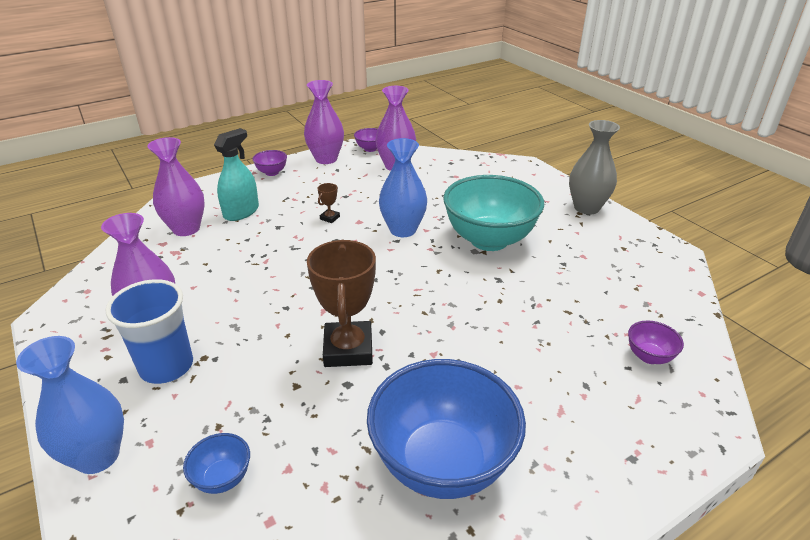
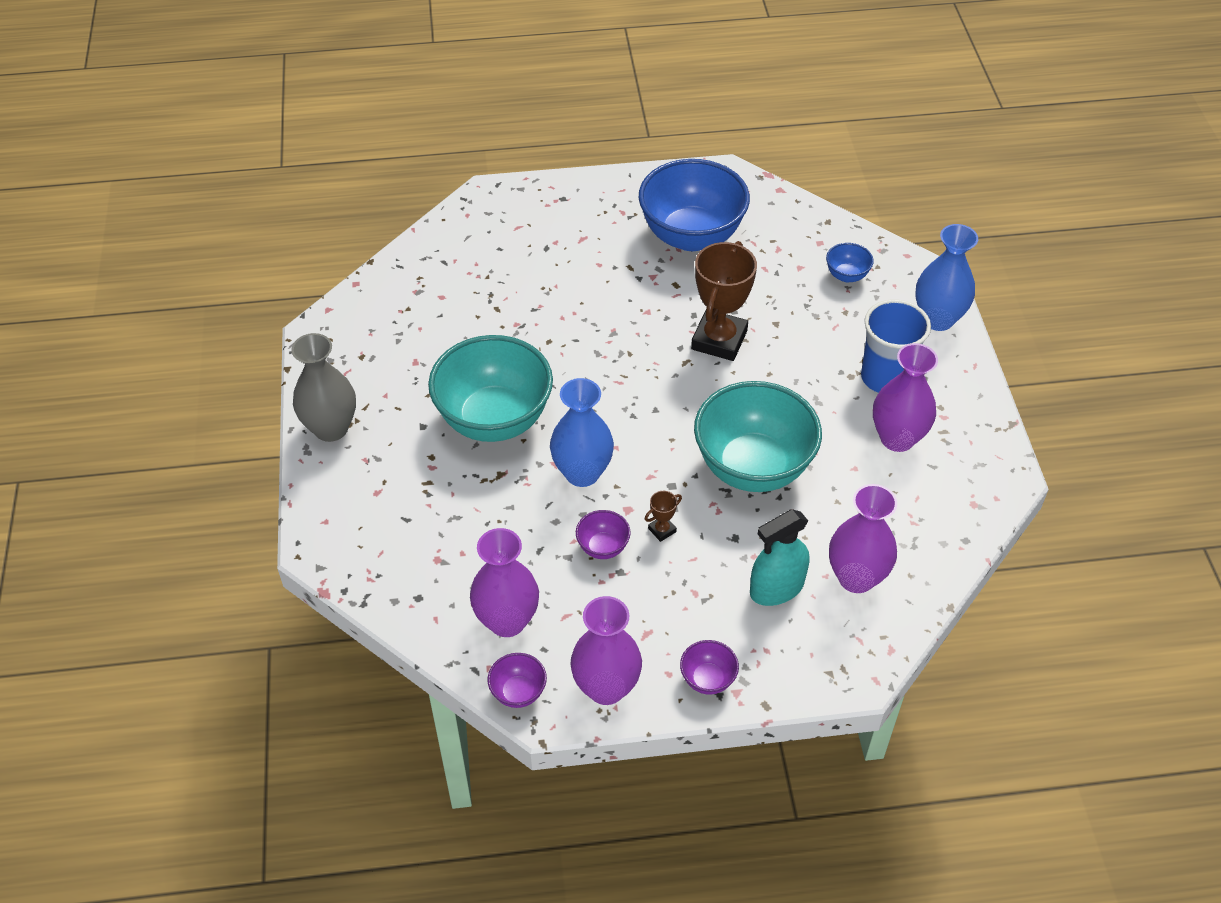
camera: 155 degrees left, 15 degrees up
purple bowl [628,320,684,364] -> purple bowl moved to [576,510,631,559]
none -> turquoise bowl [694,381,822,492]

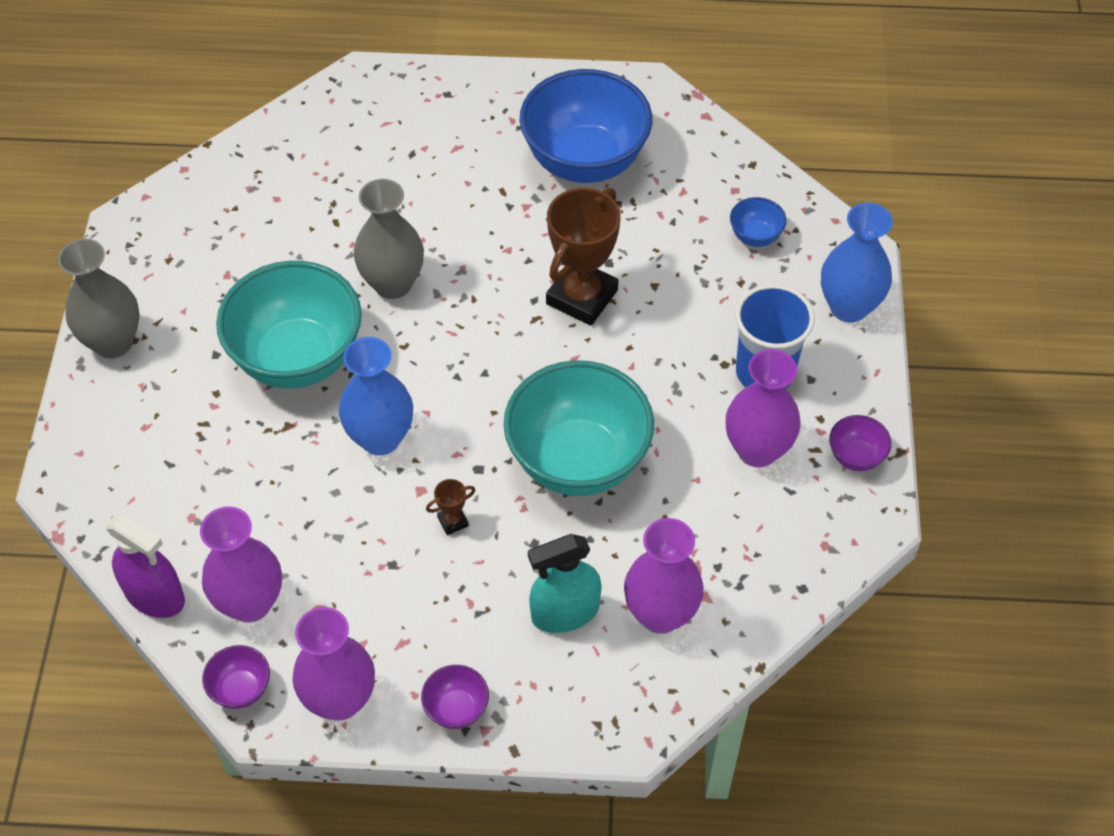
camera: 10 degrees right, 5 degrees up
purple bowl [576,510,631,559] -> purple bowl moved to [829,415,891,471]
none -> purple spray bottle [106,514,185,618]
none -> grey vase [354,179,424,299]

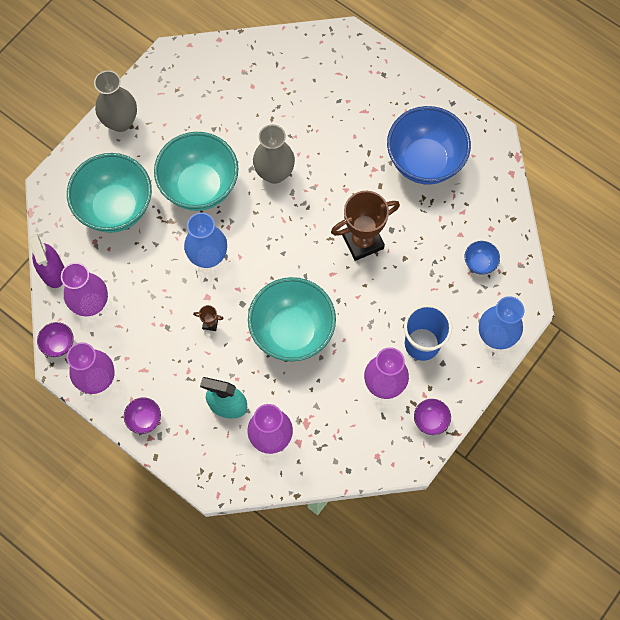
camera: 35 degrees right, 15 degrees up
none -> turquoise bowl [67,153,152,233]

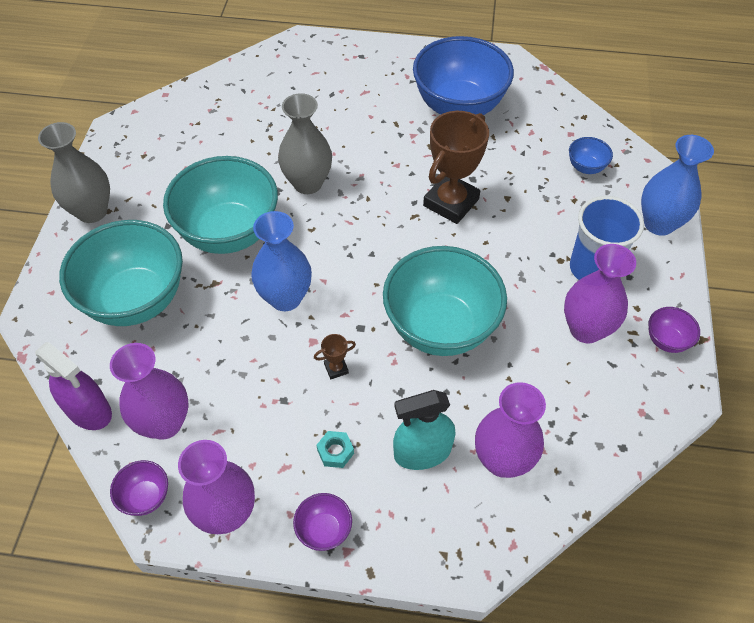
camera: 30 degrees left, 15 degrees down
none -> turquoise nut [316,431,354,468]

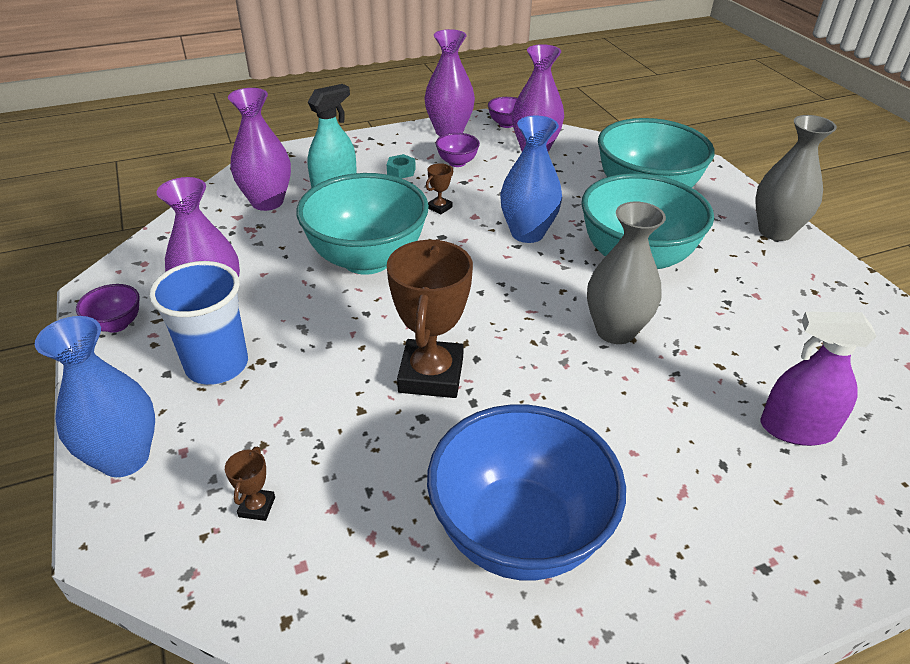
camera: 150 degrees right, 15 degrees down
purple spray bottle [35,342,112,430] -> purple spray bottle moved to [761,312,877,446]
purple bowl [293,493,352,551] -> purple bowl moved to [436,133,480,167]
blue bowl [569,137,613,174] -> brown trophy [225,447,275,521]

